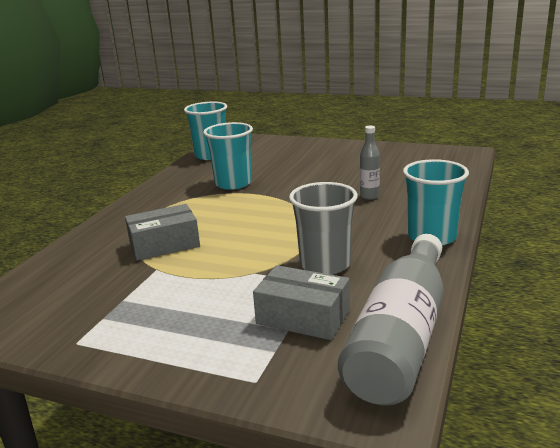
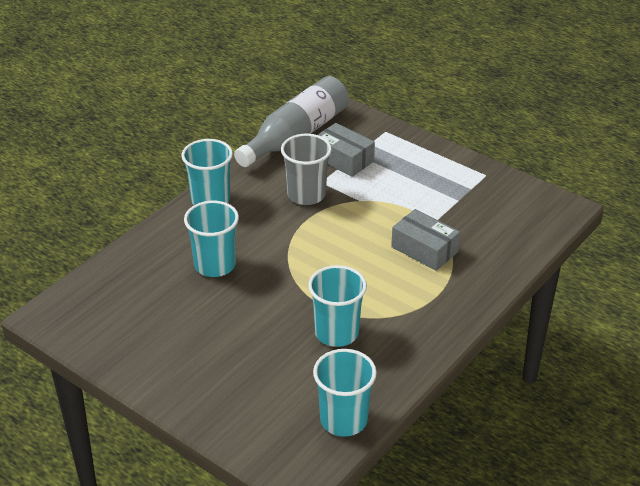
camera: 165 degrees left, 15 degrees up
grey box [125,204,200,261] -> grey box turned 45 degrees clockwise [391,209,460,271]
grey bottle [360,126,380,200] -> turquoise cup [184,201,239,277]

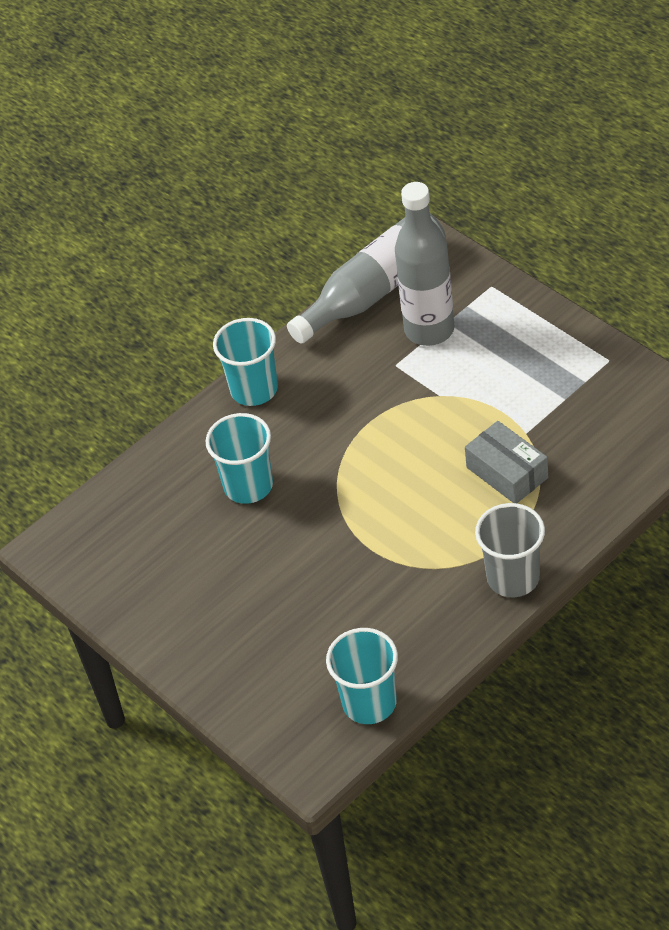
camera: 15 degrees right, 10 degrees up
grey cup [281,134,332,205] -> grey cup moved to [475,503,545,597]
turquoise cup [308,265,367,347] -> none
grey box [318,123,375,177] -> grey bottle [395,182,454,346]

